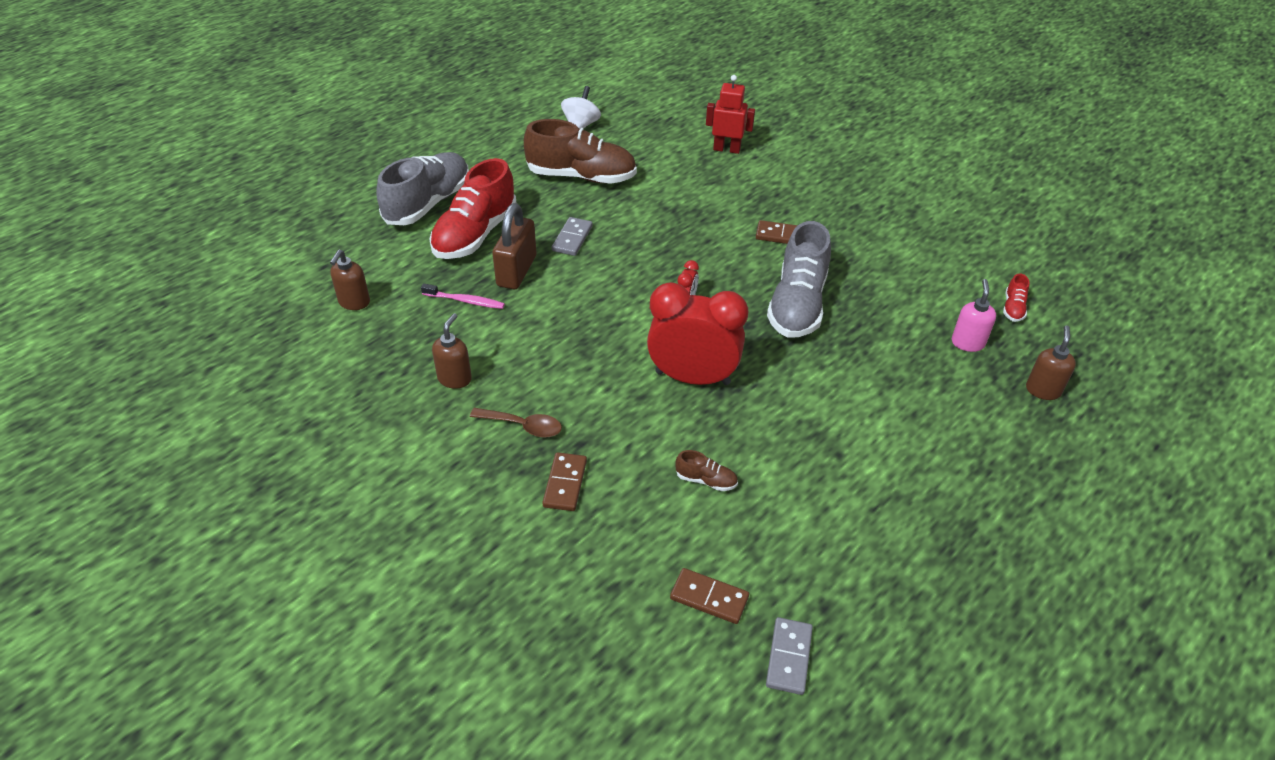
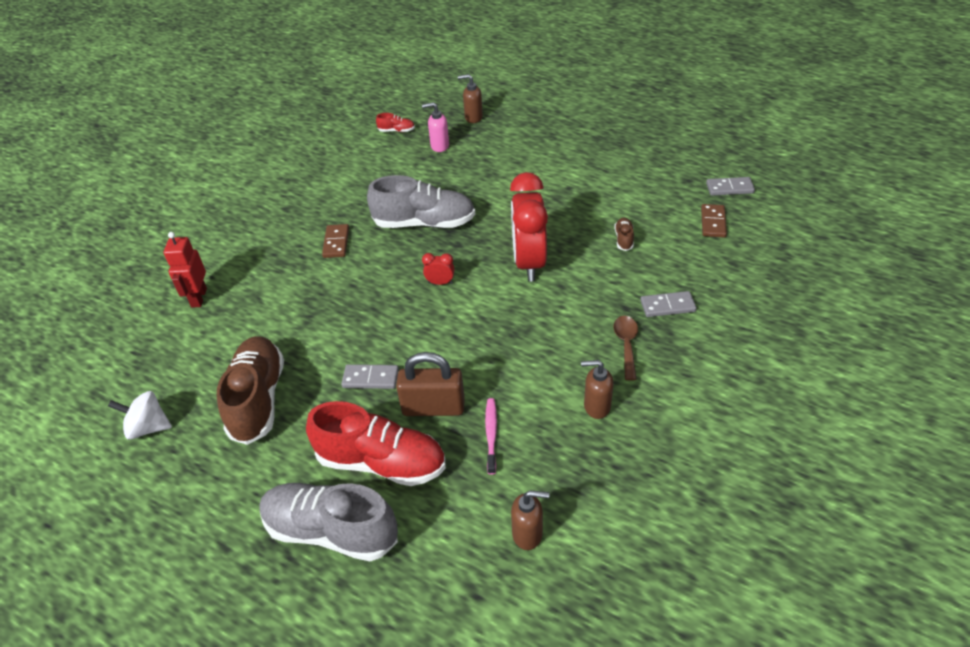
camera: 100 degrees left, 0 degrees up
brown domino [542,452,587,511] -> grey domino [640,291,697,317]

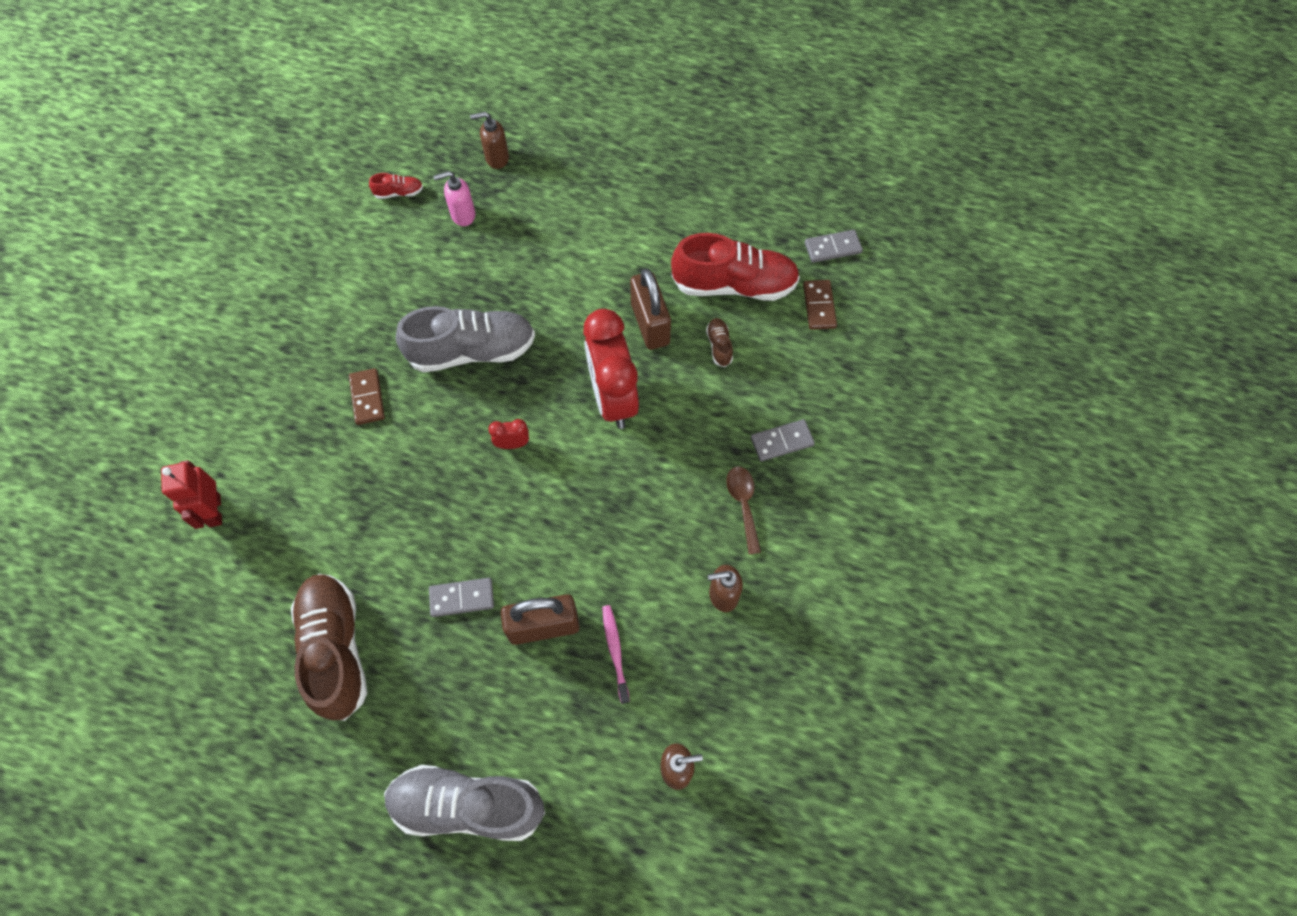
camera: 15 degrees left, 20 degrees up
white spinning top [108,391,172,439] -> none
red shoe [306,401,446,486] -> red shoe moved to [671,233,800,301]
none -> brown padlock [630,269,671,350]

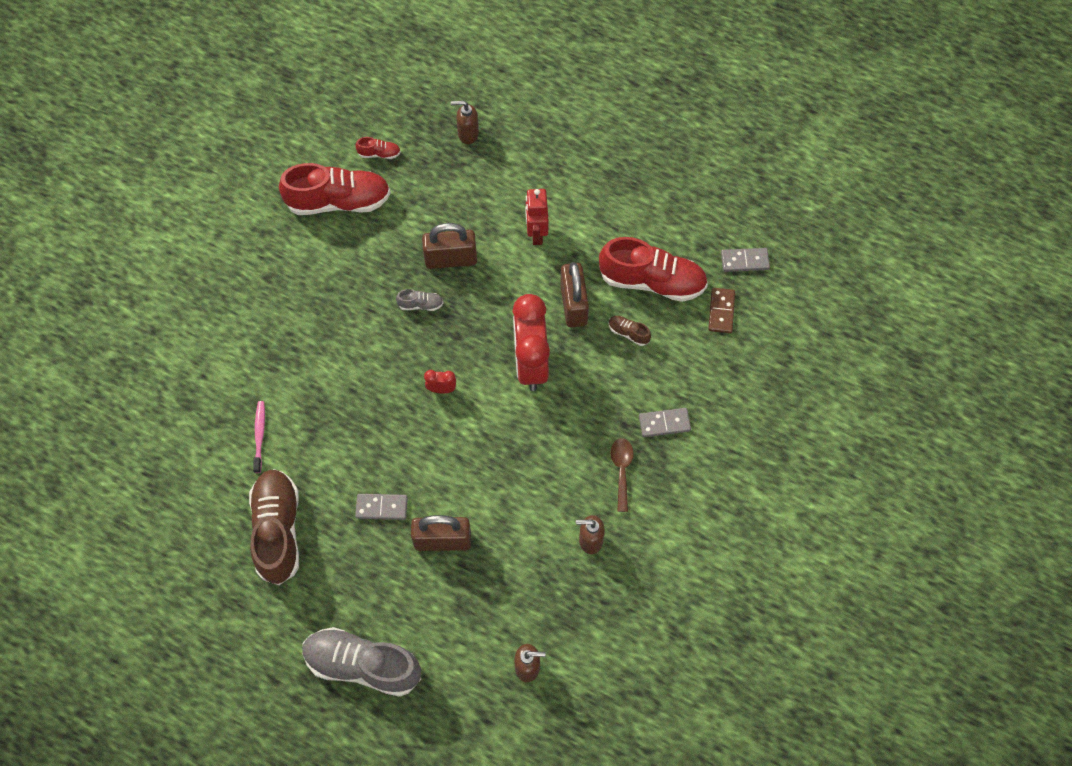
camera: 10 degrees right, 0 degrees up
red robot [161,460,222,529] -> red robot moved to [525,189,549,245]
brown domino [349,368,385,425] -> none
grey shoe [396,306,535,372] -> grey shoe [396,289,444,311], size x0.42
pink soap dispenser [433,171,475,226] -> none
pink toothbrush [602,605,630,704] -> pink toothbrush moved to [253,401,265,473]
brown shoe [706,318,733,367] -> brown shoe turned 60 degrees counterclockwise [609,316,651,346]
none -> red shoe [279,163,391,215]
none -> brown padlock [422,223,477,269]

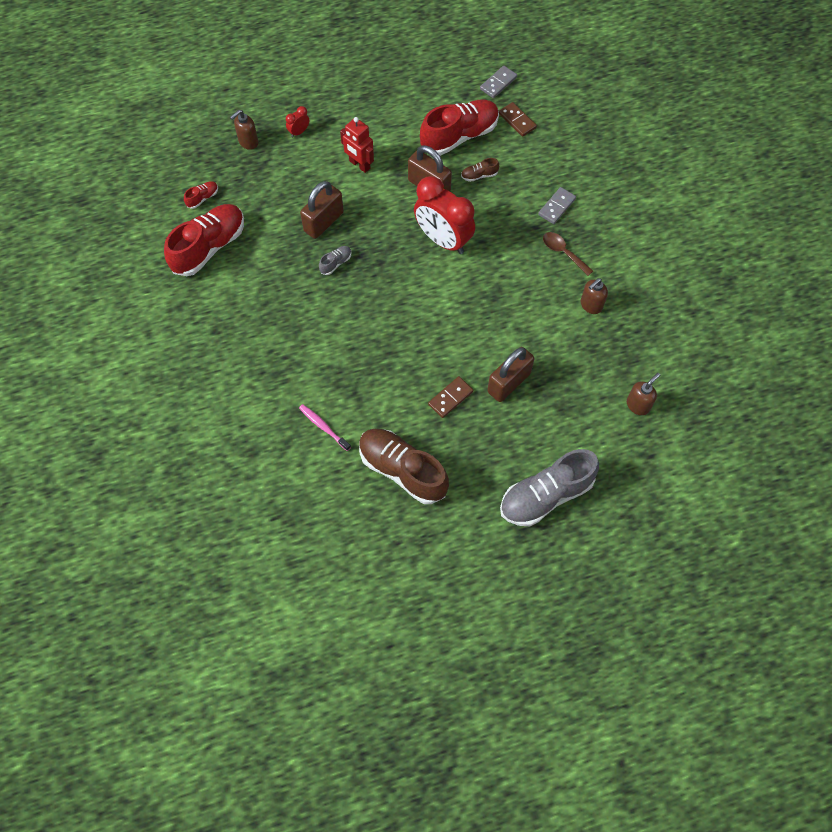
camera: 45 degrees left, 0 degrees up
grey domino [355,494,408,520] -> brown domino [428,376,473,418]
red clock [424,370,456,393] -> red clock moved to [286,106,309,137]

